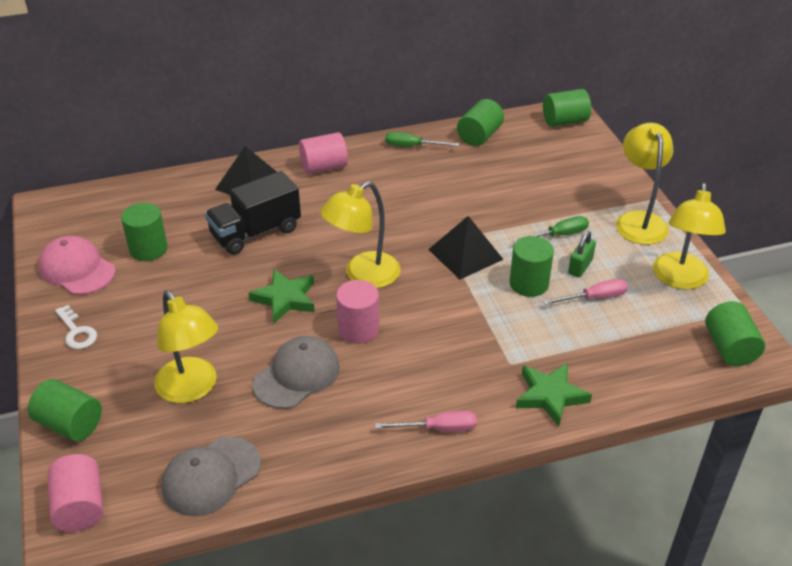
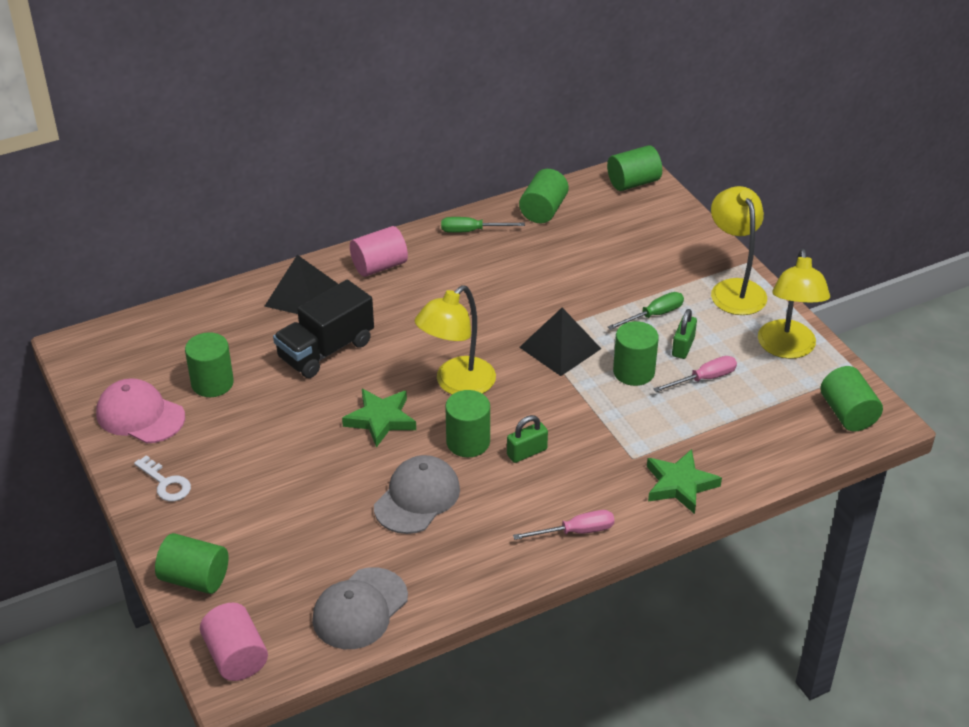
camera: 10 degrees left, 0 degrees up
yellow lamp [154,290,218,403] -> none
pink cylinder [336,280,379,344] -> green cylinder [445,390,490,457]
none -> green padlock [507,415,548,463]

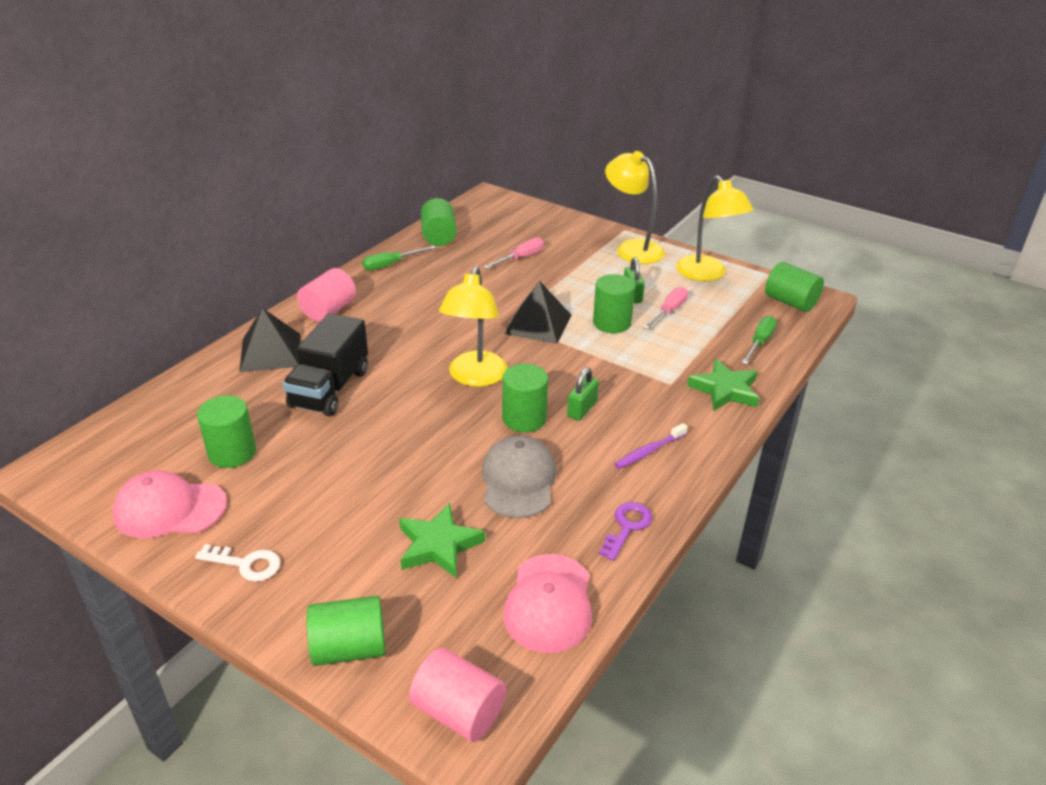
camera: 30 degrees left, 5 degrees down
grey cap [312,567,408,649] -> pink cap [503,554,592,653]
green star [342,389,416,448] -> green star moved to [399,503,485,578]
pink screwdriver [513,510,615,540] -> pink screwdriver moved to [484,237,544,269]
green cylinder [607,145,662,191] -> none
green screwdriver [608,292,684,330] -> green screwdriver moved to [742,316,777,365]
none -> purple key [599,502,652,561]
none -> purple toothbrush [614,423,688,469]

